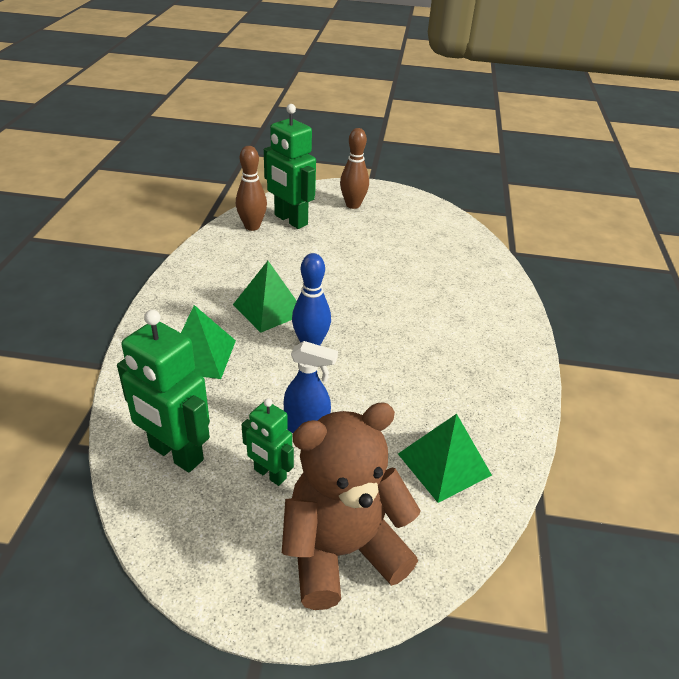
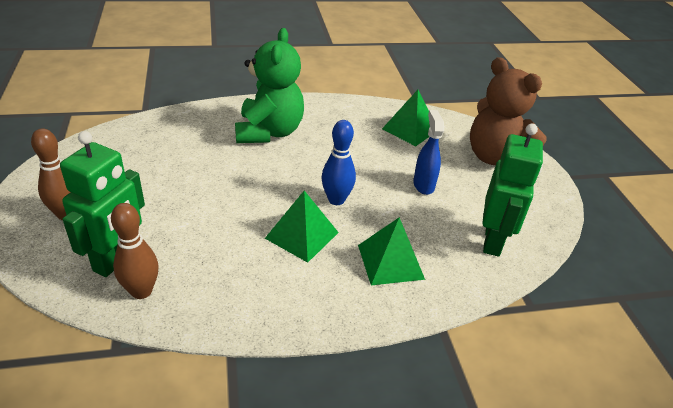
camera: 110 degrees left, 0 degrees up
green robot [242,398,294,486] -> none
none -> green teddy bear [235,28,304,143]

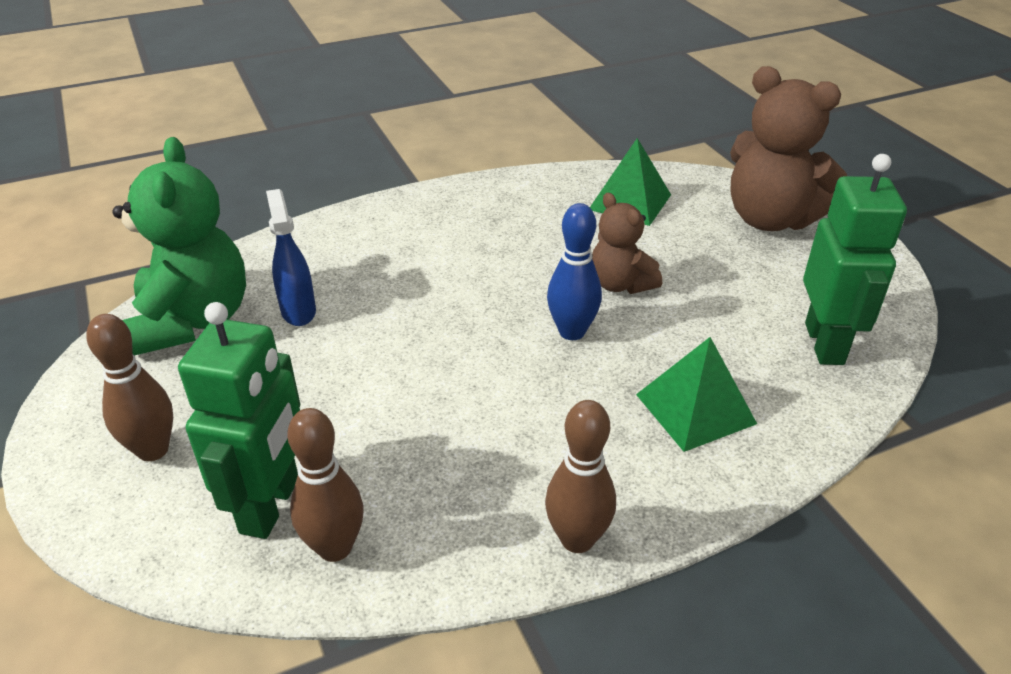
camera: 10 degrees left, 0 degrees up
green teddy bear [235,28,304,143] -> green teddy bear moved to [112,137,246,356]
green pyramid [265,191,339,263] -> none
blue spray bottle [413,110,444,195] -> blue spray bottle moved to [266,189,316,326]
none -> brown bowling pin [545,400,616,553]
none -> brown teddy bear [592,193,662,294]

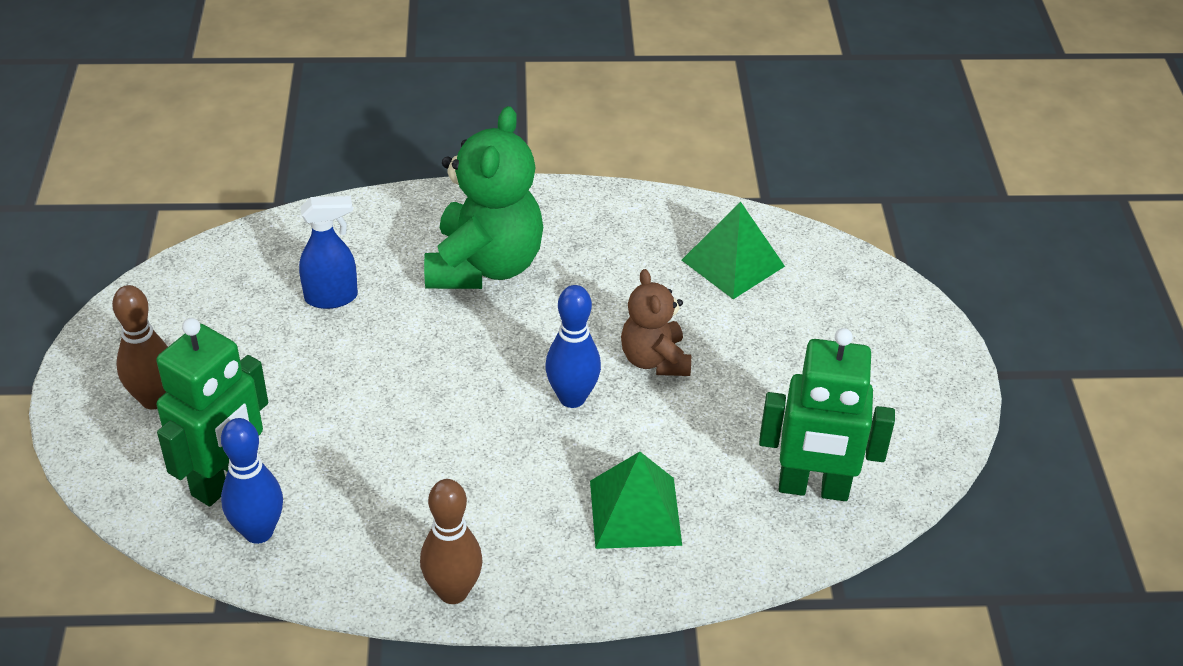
camera: 20 degrees right, 5 degrees up
green teddy bear [112,137,246,356] -> green teddy bear moved to [424,106,543,289]
blue spray bottle [266,189,316,326] -> blue spray bottle turned 75 degrees clockwise [299,196,358,309]
brown bowling pin [287,408,363,562] -> blue bowling pin [221,418,283,544]
brown teddy bear [730,66,847,231] -> none
green robot [803,154,907,365] -> green robot turned 75 degrees clockwise [759,328,895,501]

